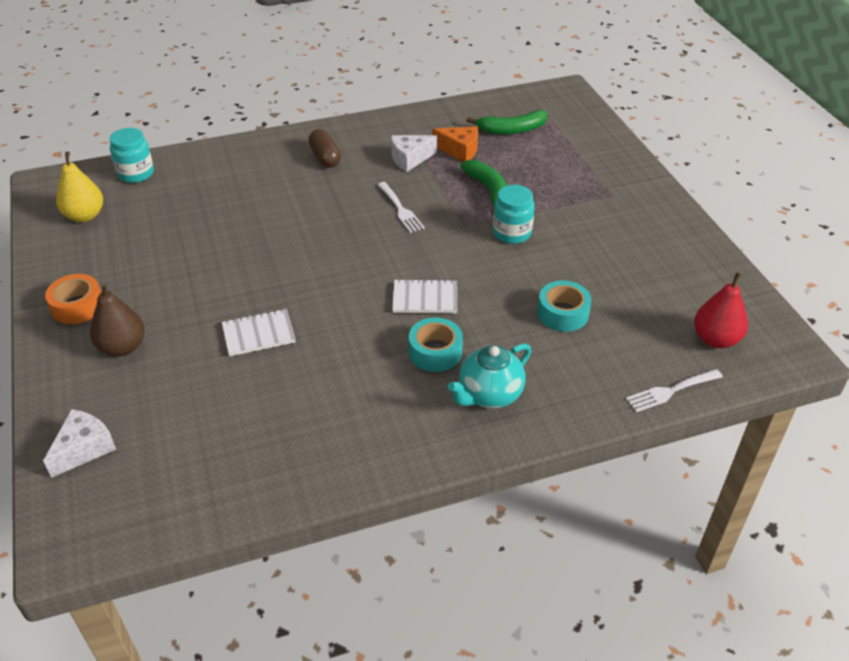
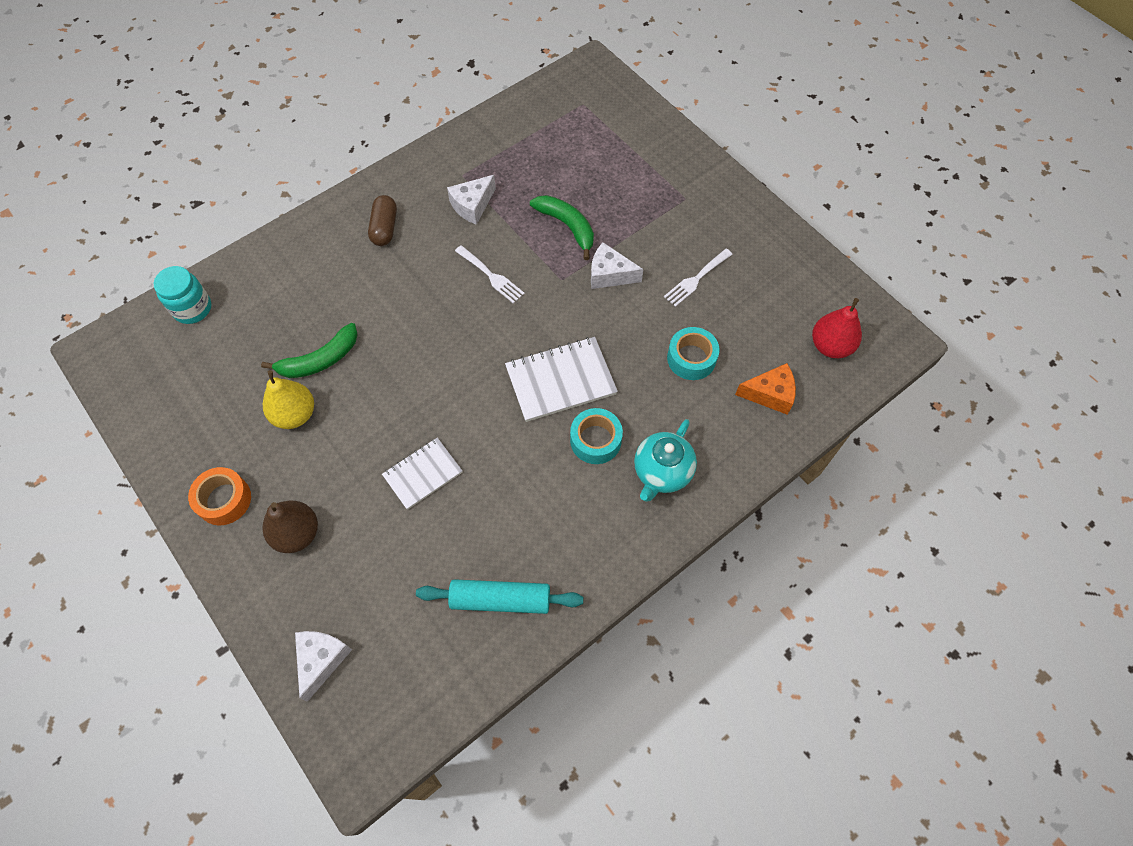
camera: 20 degrees left, 20 degrees up
yellow pear [56,152,103,222] -> yellow pear moved to [263,370,314,429]
brown capsule [309,129,341,168] -> brown capsule turned 45 degrees clockwise [368,195,397,246]
white notebook [392,279,457,314] -> white notebook [505,337,618,422], size x1.53
orange cheese [432,126,478,162] -> orange cheese moved to [735,363,796,415]
green banana [467,110,547,135] -> green banana moved to [261,323,358,378]
turquoise jar [493,185,535,244] -> white cheese [591,243,643,289]
white fork [626,369,723,412] -> white fork moved to [664,249,733,307]
none -> turquoise rolling pin [416,579,583,614]

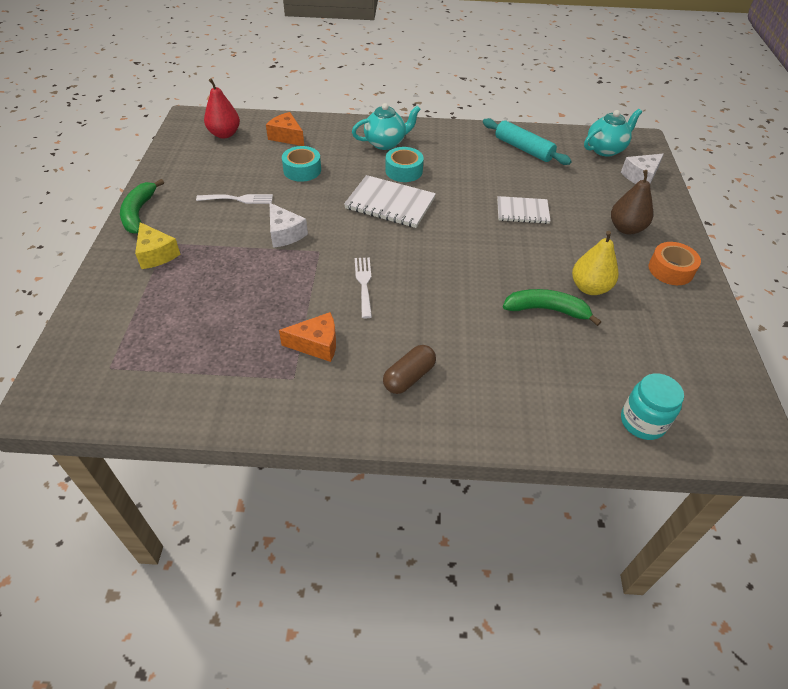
camera: 140 degrees left, 15 degrees down
white cheese [447,175,496,225] -> orange cheese [279,312,336,362]
green banana [530,195,594,260] -> green banana moved to [120,179,164,234]
none -> yellow cheese [135,222,180,269]
none -> turquoise teapot [584,109,642,157]

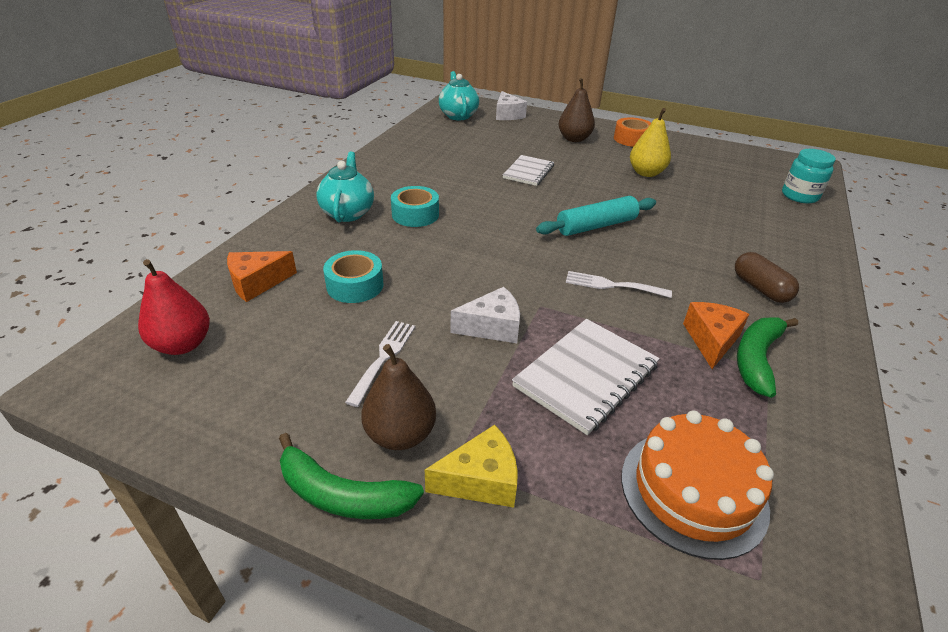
camera: 70 degrees left, 10 degrees down
white notebook [344,175,436,228] -> white notebook moved to [512,319,660,435]
turquoise rolling pin [483,118,572,165] -> turquoise rolling pin moved to [536,196,656,236]
green banana [503,289,601,326] -> green banana moved to [737,317,798,398]
none -> brown pear [361,344,436,450]
none -> orange cake [621,410,774,560]

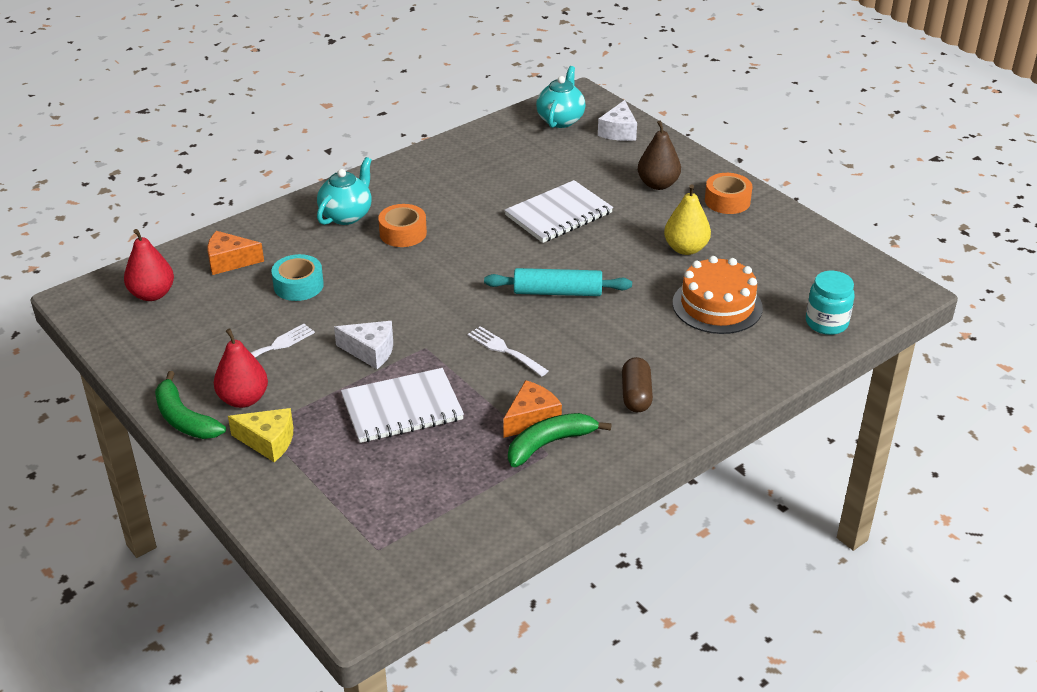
camera: 30 degrees right, 0 degrees up
brown pear [361,344,436,450] -> red pear [214,329,268,408]
turquoise tape [391,186,439,227] -> orange tape [378,204,427,247]
white notebook [503,155,554,186] -> white notebook [505,180,613,243], size x1.53
orange cake [621,410,774,560] -> orange cake moved to [672,256,763,334]

